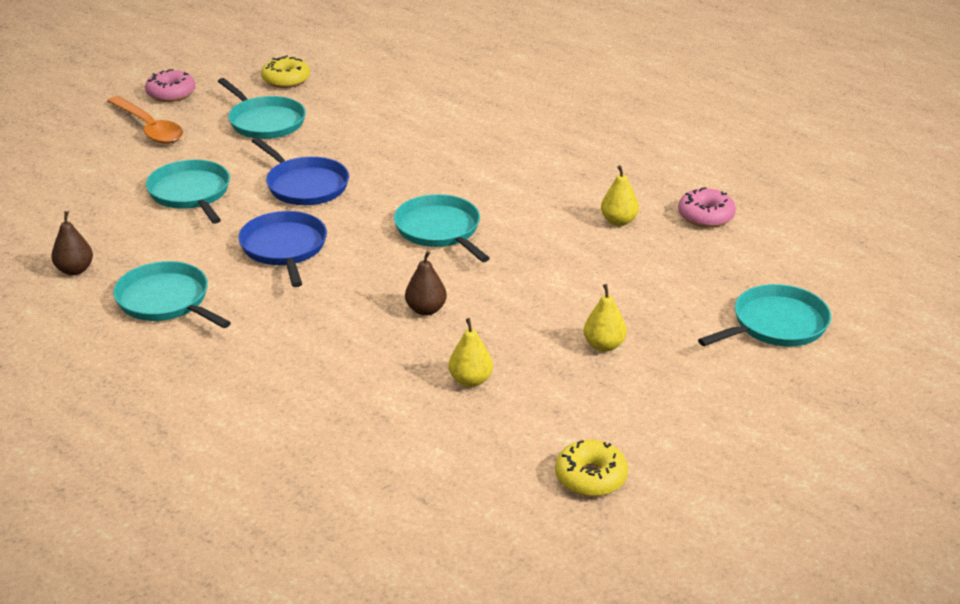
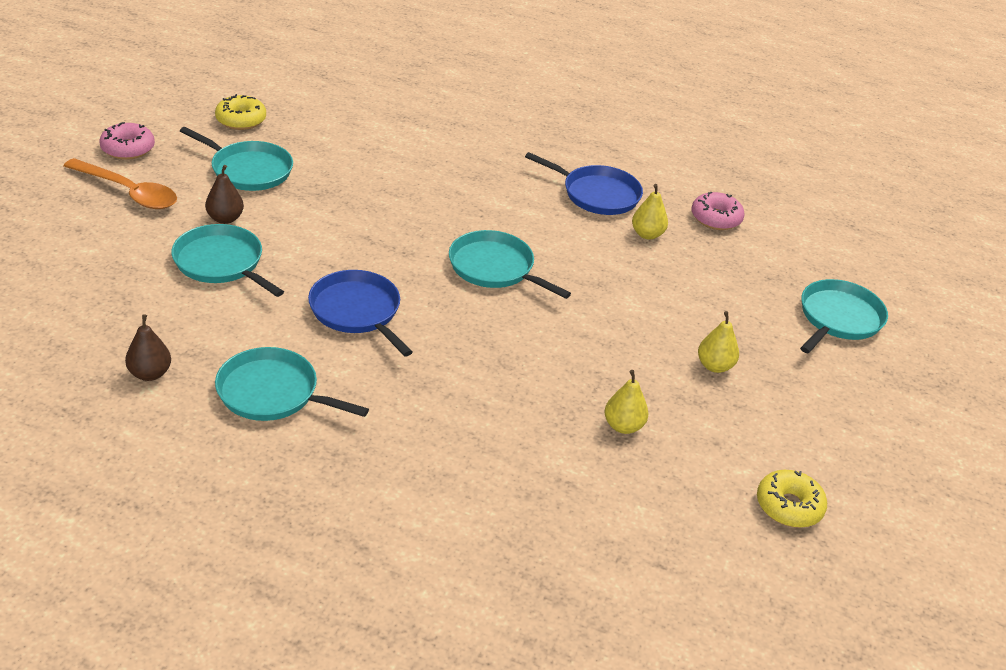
camera: 25 degrees left, 5 degrees up
blue pan [251,137,349,205] -> blue pan moved to [525,152,643,215]
brown pear [405,251,447,316] -> brown pear moved to [205,165,244,224]

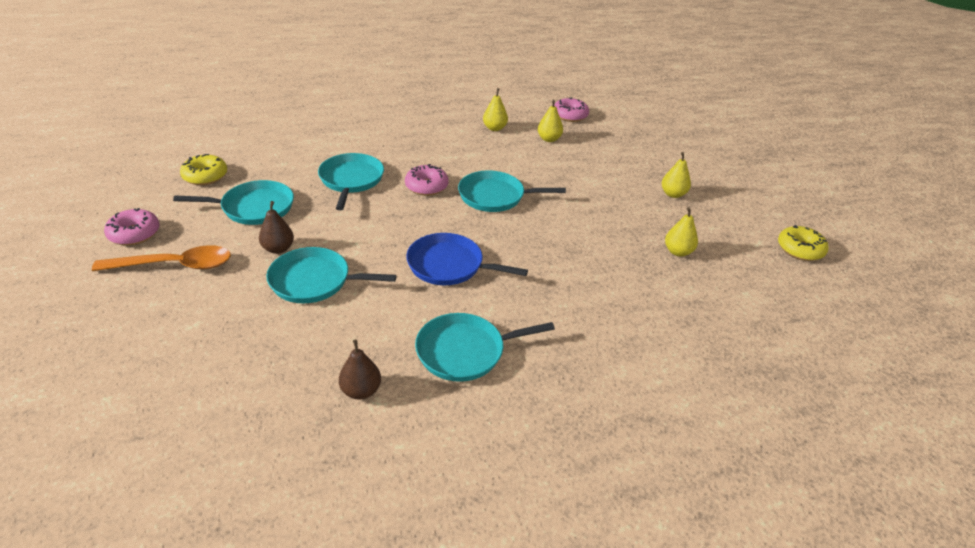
camera: 35 degrees left, 0 degrees up
blue pan [525,152,643,215] -> yellow pear [483,88,508,131]
turquoise pan [800,279,888,353] -> turquoise pan moved to [318,153,384,210]
none -> pink donut [405,164,448,196]

